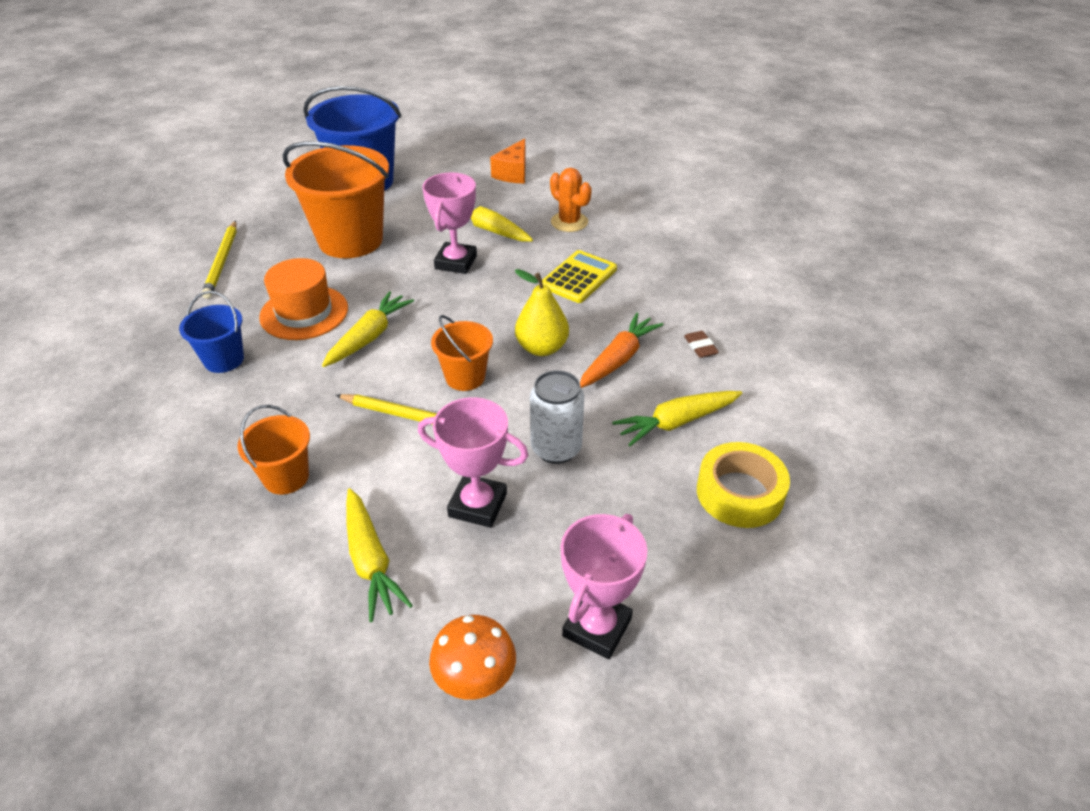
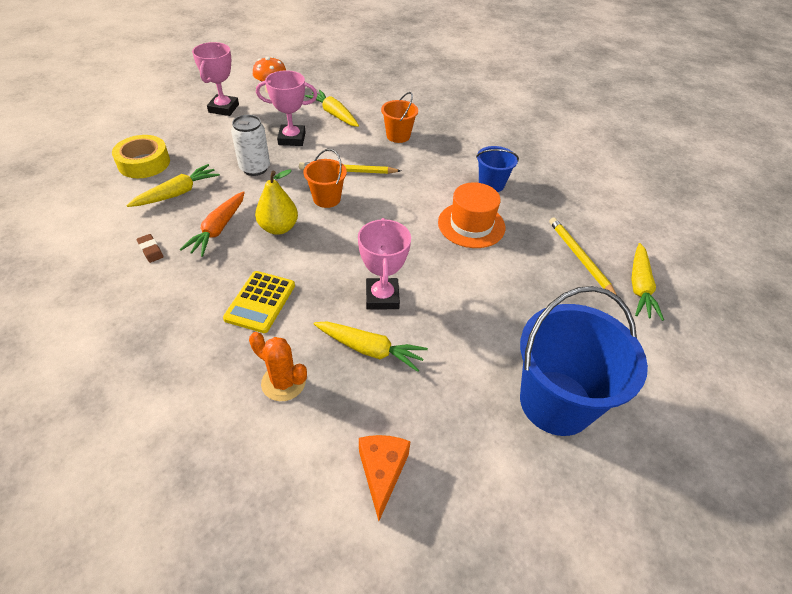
camera: 160 degrees right, 5 degrees up
orange bucket [283,141,389,258] -> none
yellow carrot [322,291,414,367] -> yellow carrot moved to [631,243,664,321]

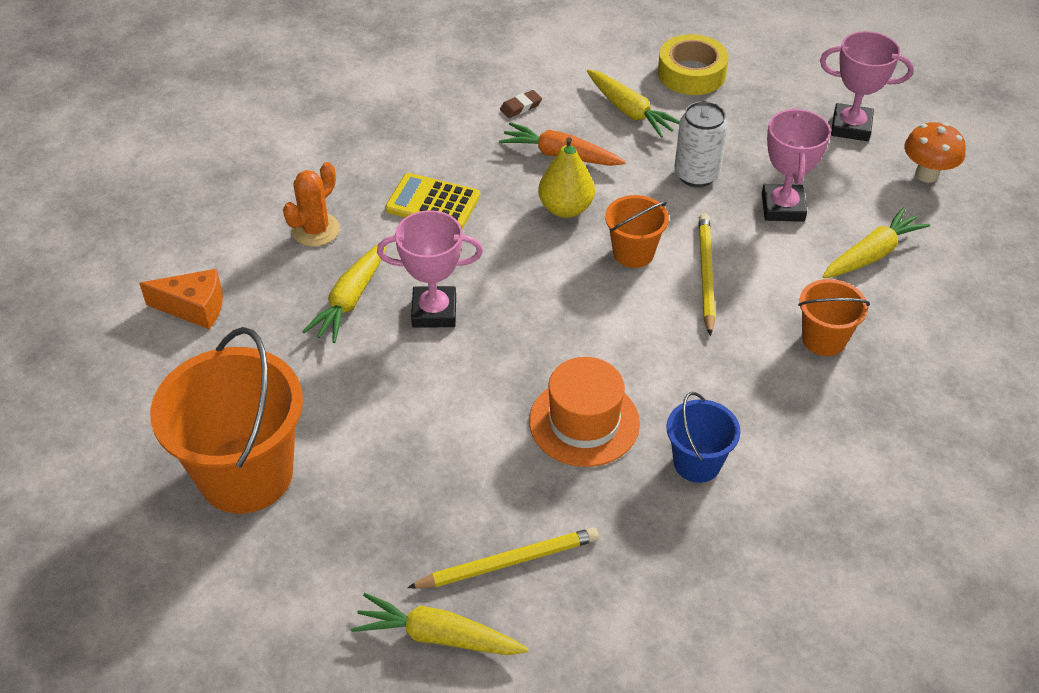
camera: 95 degrees right, 0 degrees up
blue bucket [520,286,648,436] -> orange bucket [150,327,303,513]

